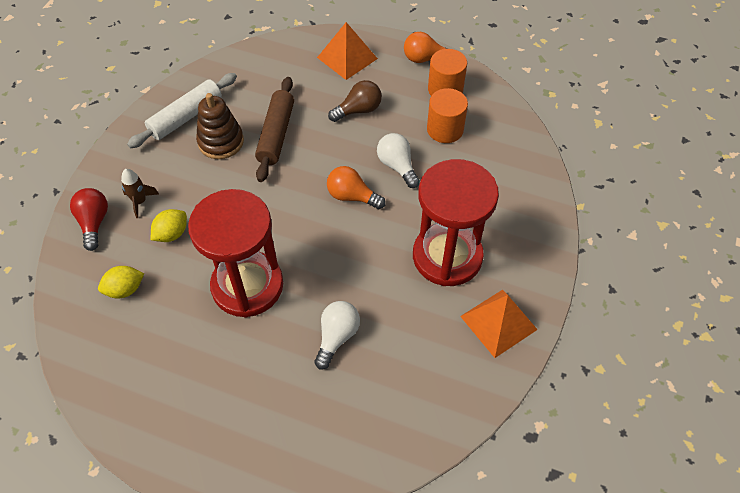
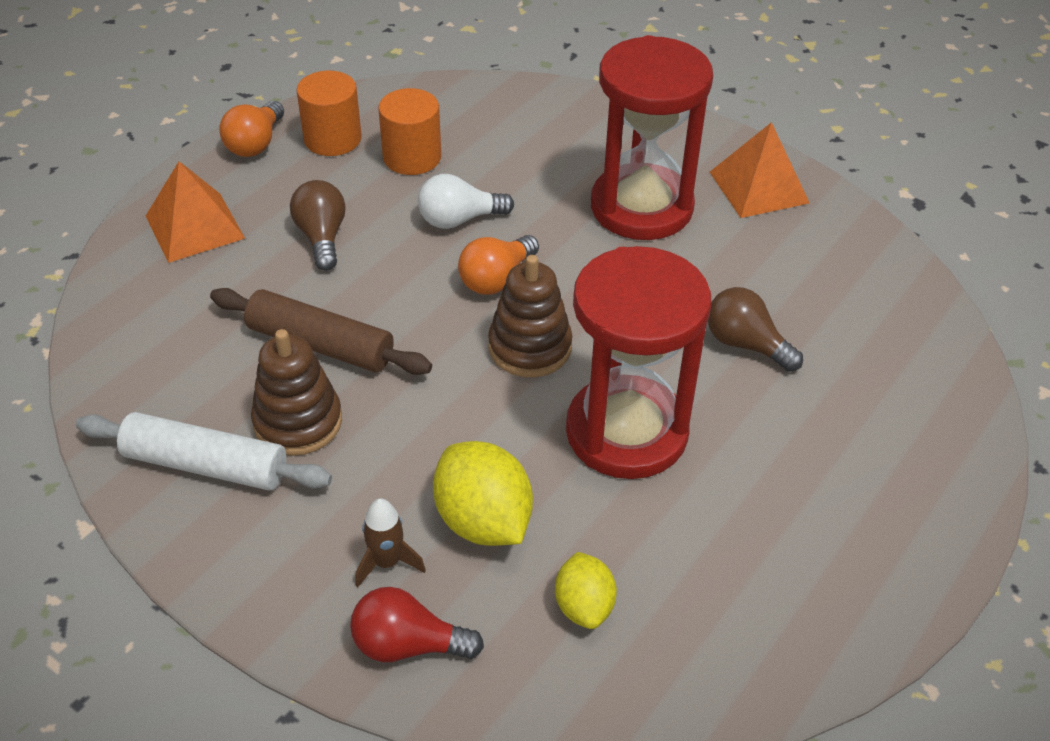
camera: 75 degrees left, 10 degrees down
white rolling pin [127,73,237,148] -> white rolling pin turned 45 degrees counterclockwise [76,412,332,490]
yellow lemon [151,209,187,242] -> yellow lemon [433,441,533,546], size x1.62
white light bulb [314,301,360,369] -> brown light bulb [708,287,803,372]
none -> brown stacking toy [488,255,572,377]

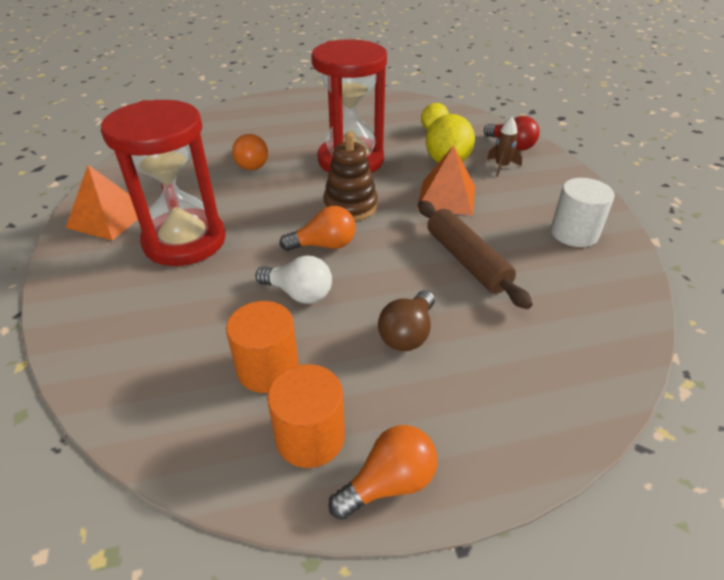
camera: 140 degrees left, 5 degrees down
white rolling pin [76,412,332,490] -> white cylinder [551,178,615,247]
orange pyramid [146,161,245,263] -> orange pyramid moved to [417,145,475,216]
brown stacking toy [251,329,342,456] -> none
brown light bulb [708,287,803,372] -> orange light bulb [232,134,268,170]

